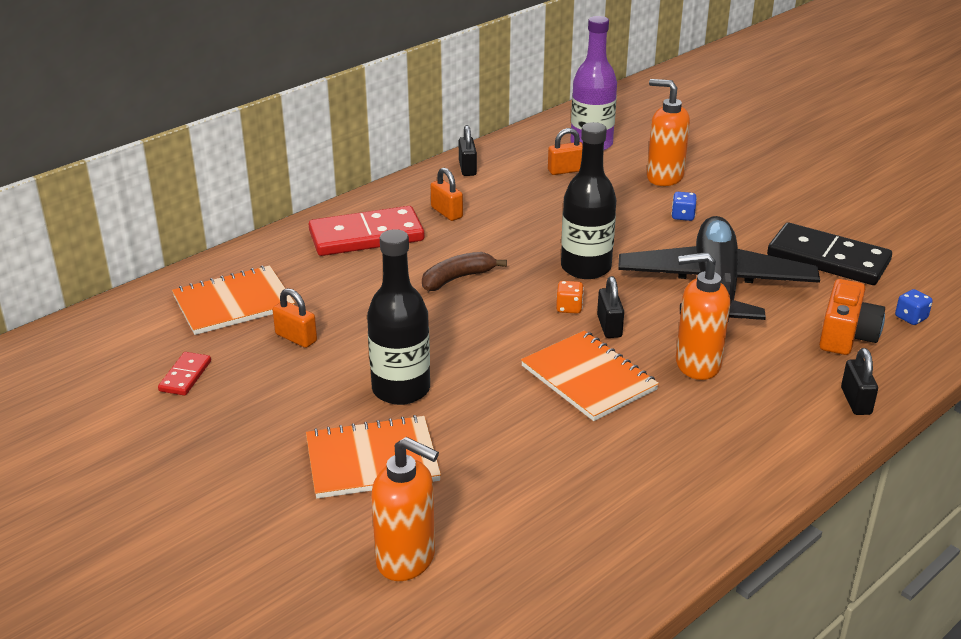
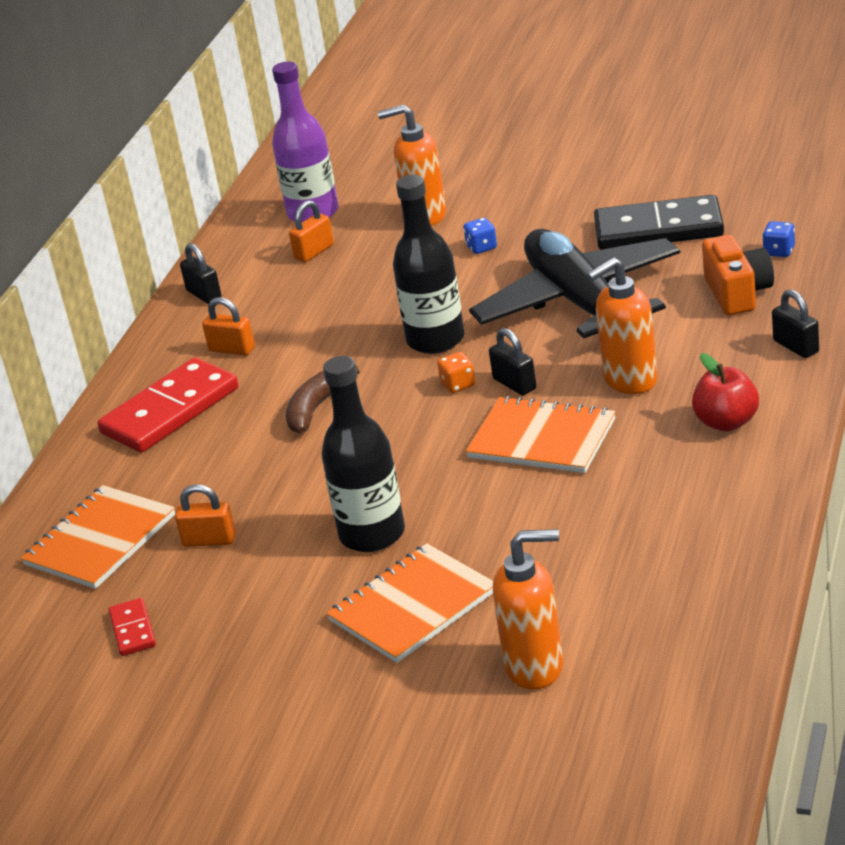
camera: 25 degrees left, 0 degrees up
none -> red apple [692,353,759,431]

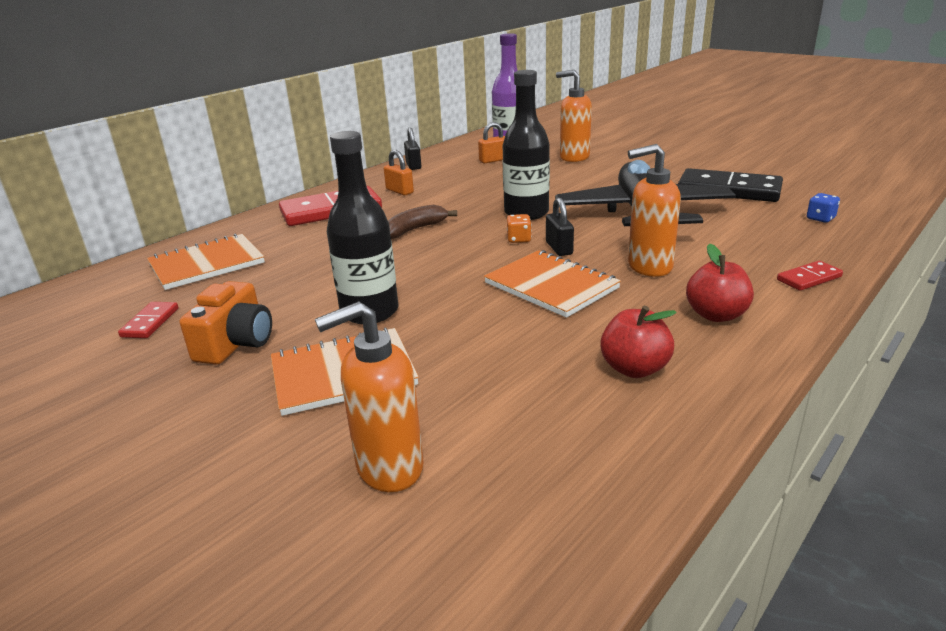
camera: 20 degrees right, 5 degrees down
orange padlock [175,484,236,547] -> none
blue dice [463,218,497,254] -> none
orange soap dispenser [493,529,563,689] -> orange soap dispenser turned 135 degrees clockwise [315,301,424,492]
orange camera [702,235,774,315] -> orange camera moved to [180,281,272,365]
black padlock [772,289,819,358] -> red domino [777,261,843,291]
none -> red apple [600,306,677,378]

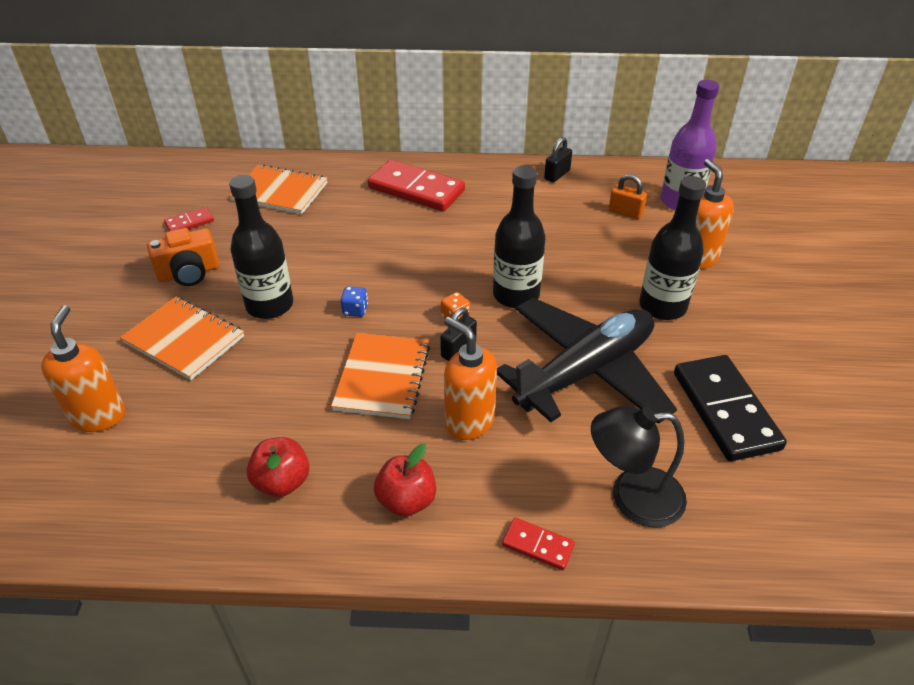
camera: 50 degrees right, 15 degrees up
orange soap dispenser [315,301,424,492] -> orange soap dispenser turned 60 degrees clockwise [41,305,125,432]
orange padlock [384,150,414,195] -> none
brown banana [388,205,457,239] -> none
blue dice [807,193,840,222] -> blue dice moved to [341,286,368,317]
none -> black lamp [591,406,687,528]
none -> black bottle [639,176,706,320]

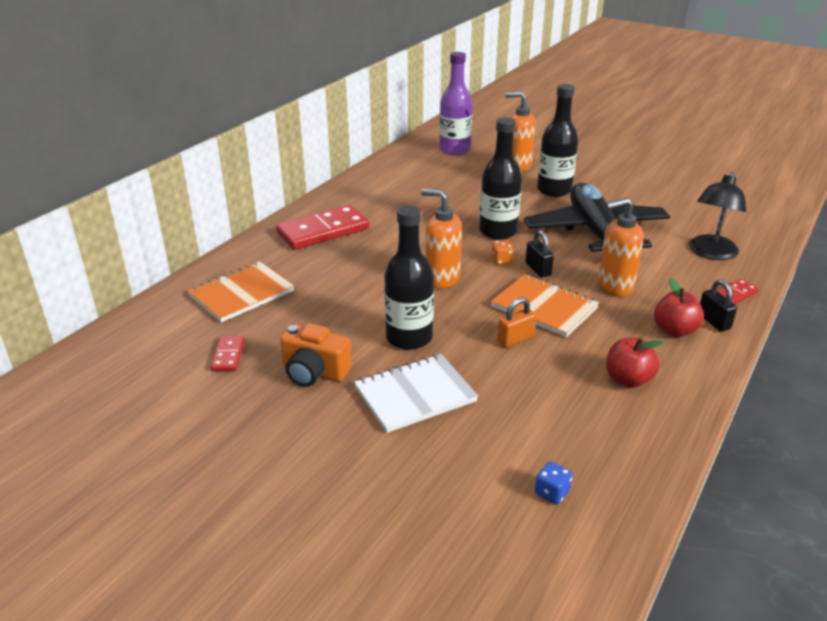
camera: 60 degrees left, 10 degrees down
orange soap dispenser [41,305,125,432] -> orange soap dispenser moved to [421,189,462,288]
orange notebook [120,297,244,380] -> white notebook [354,354,478,433]
orange camera [147,228,219,286] -> orange camera turned 105 degrees clockwise [280,323,352,387]
blue dice [341,286,368,317] -> blue dice moved to [535,461,572,504]
black padlock [544,137,572,182] -> black padlock moved to [700,279,737,332]
orange padlock [609,174,647,219] -> orange padlock moved to [497,297,536,348]
black domino [674,355,787,461] -> none

